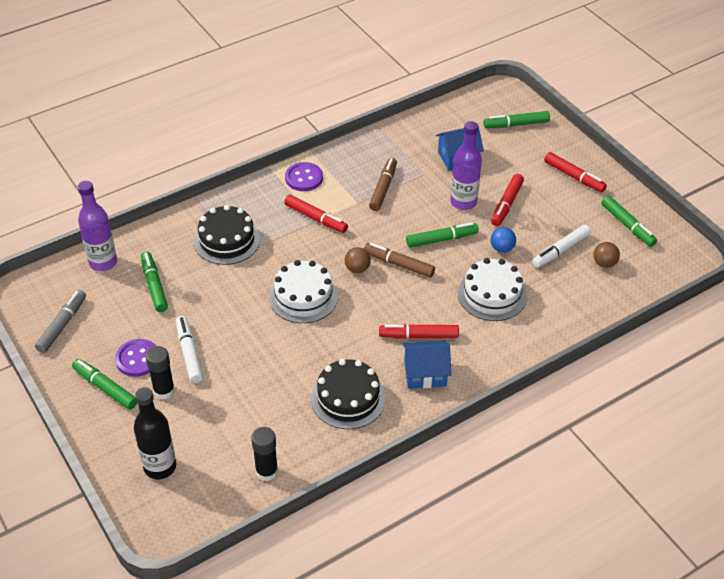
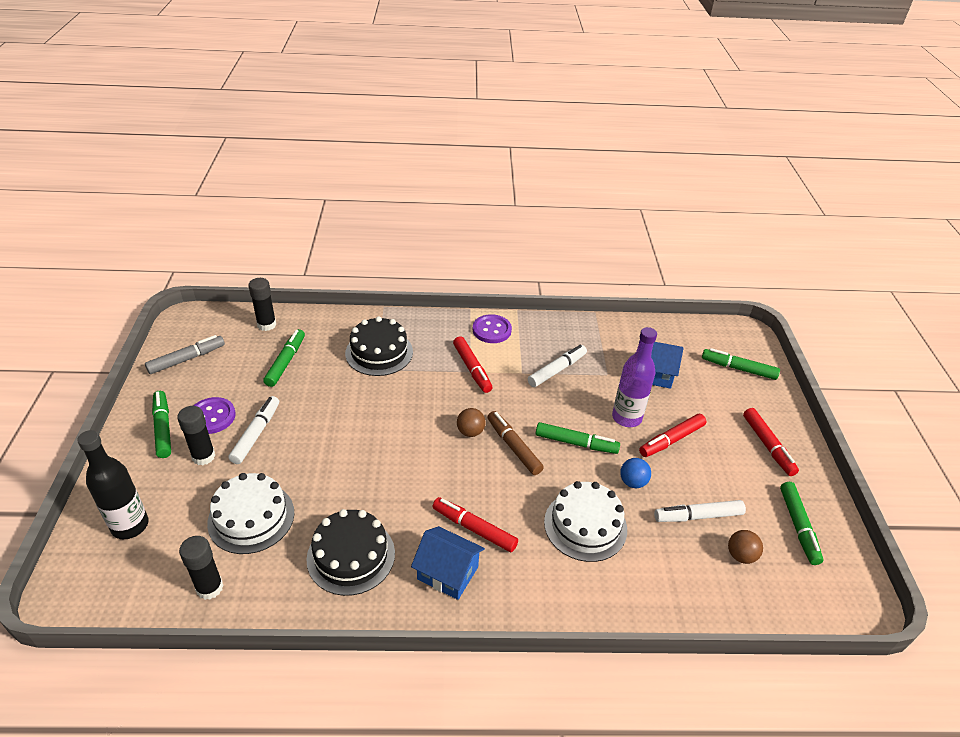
camera: 30 degrees right, 5 degrees down
purple bottle [78,181,117,271] -> black glue stick [248,278,276,331]
white cake [269,260,338,323] -> white cake moved to [207,473,294,554]
brown marker [369,158,397,211] -> white marker [528,345,587,387]

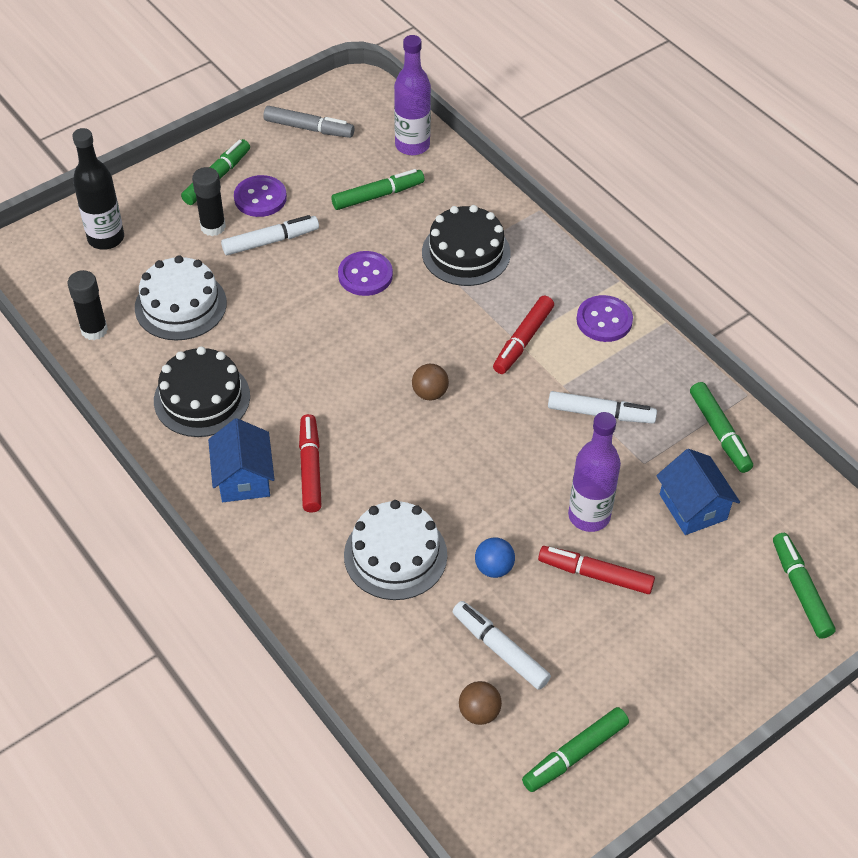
camera: 55 degrees right, 10 degrees up
black glue stick [248,278,276,331] -> purple bottle [394,35,431,155]
brown marker [488,411,544,475] -> none
green marker [536,422,620,454] -> green marker moved to [690,382,753,473]
red marker [743,408,799,476] -> none
none -> purple button [338,251,393,296]

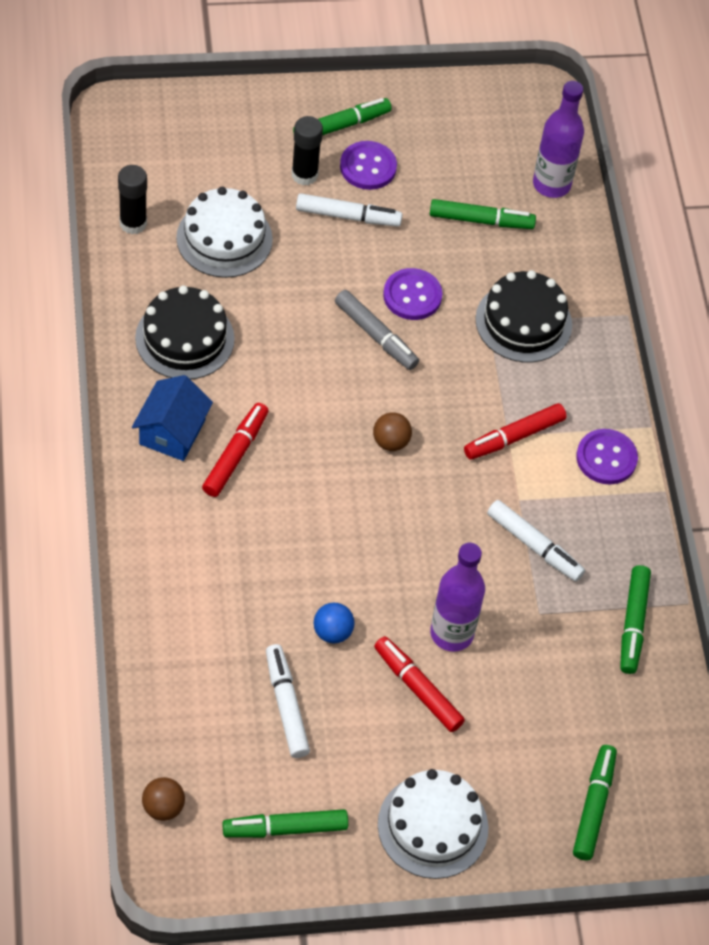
camera: 25 degrees right, 5 degrees up
black bottle [72,128,124,250] -> none
grey marker [263,106,354,138] -> grey marker moved to [335,290,419,370]
white cake [344,500,447,600] -> white cake moved to [378,769,488,879]
brown ball [459,681,502,725] -> brown ball moved to [142,777,185,821]
blue house [656,449,740,535] -> none

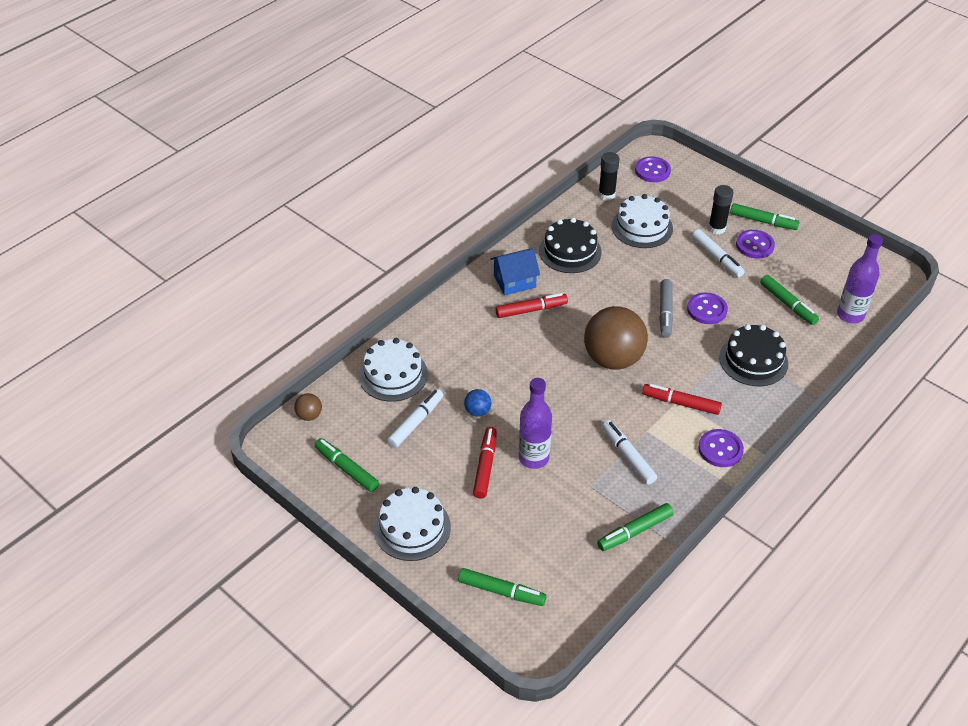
camera: 55 degrees right, 10 degrees down
brown ball [373,412,412,451] -> brown ball [584,306,648,370], size x2.38
white marker [487,500,585,581] -> white marker turned 150 degrees clockwise [602,420,657,484]
green marker [573,745,617,860] -> green marker turned 45 degrees clockwise [458,568,546,606]
none -> white cake [359,338,428,402]
none -> purple button [635,156,671,182]

